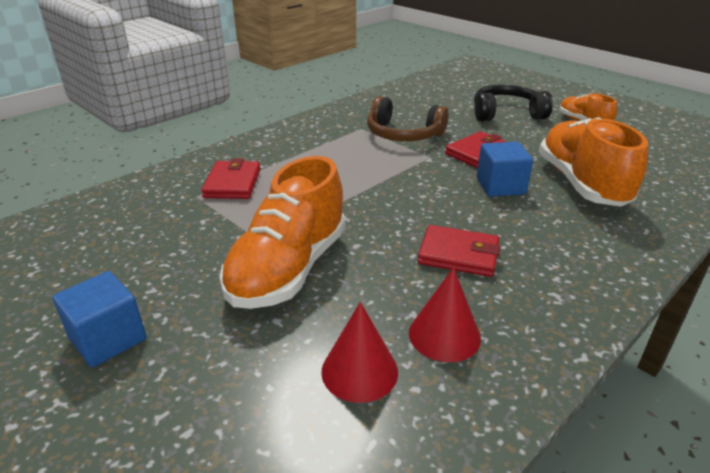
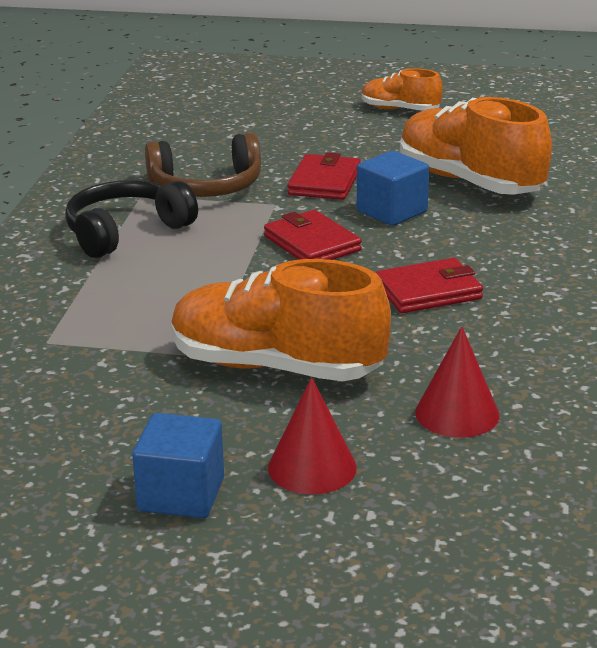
camera: 35 degrees left, 5 degrees down
red wallet [201,158,261,199] -> red wallet moved to [264,210,362,260]
orange shoe [219,156,346,309] -> orange shoe turned 120 degrees clockwise [171,259,391,381]
red cone [409,267,481,362] -> red cone moved to [268,377,357,494]
black headphones [474,85,553,121] -> black headphones moved to [65,180,198,258]

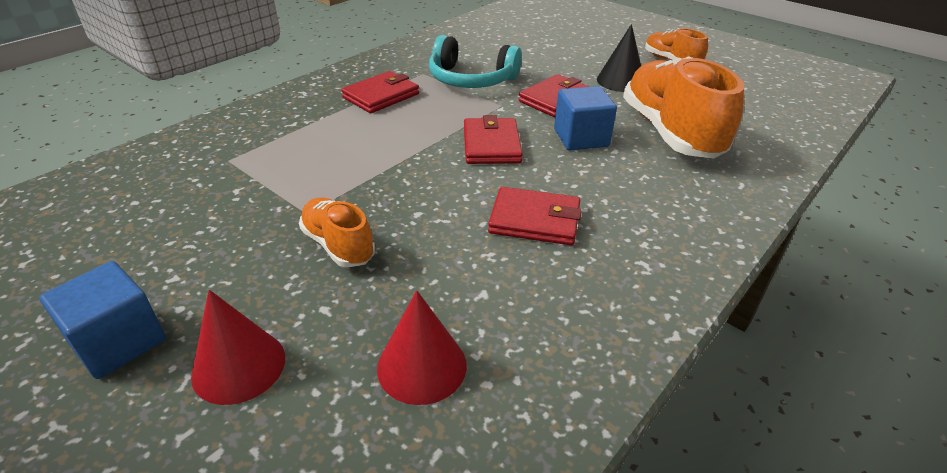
camera: 30 degrees right, 10 degrees up
black headphones [65,180,198,258] -> red wallet [341,71,419,113]
brown headphones [145,133,261,197] -> turquoise headphones [429,35,522,88]
orange shoe [171,259,391,381] -> orange shoe [299,198,375,268], size x0.52
none -> black cone [597,24,641,92]

